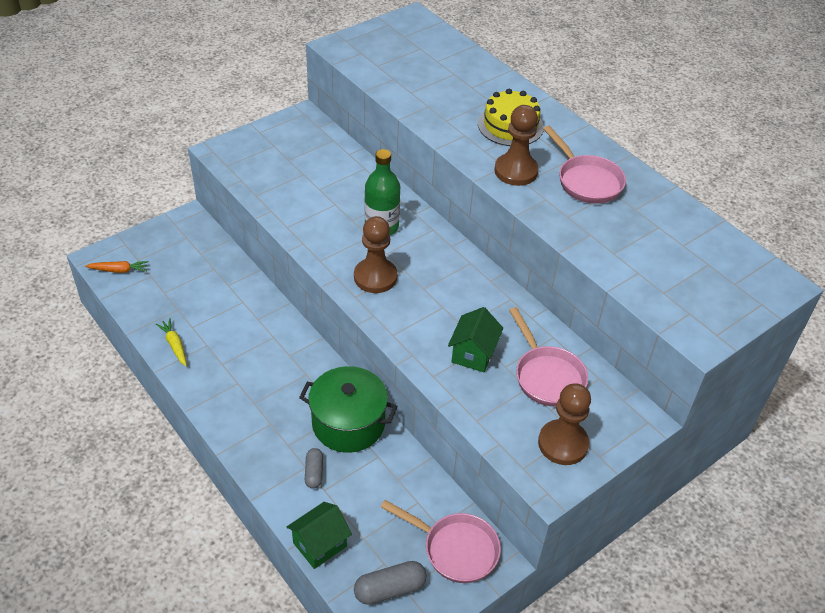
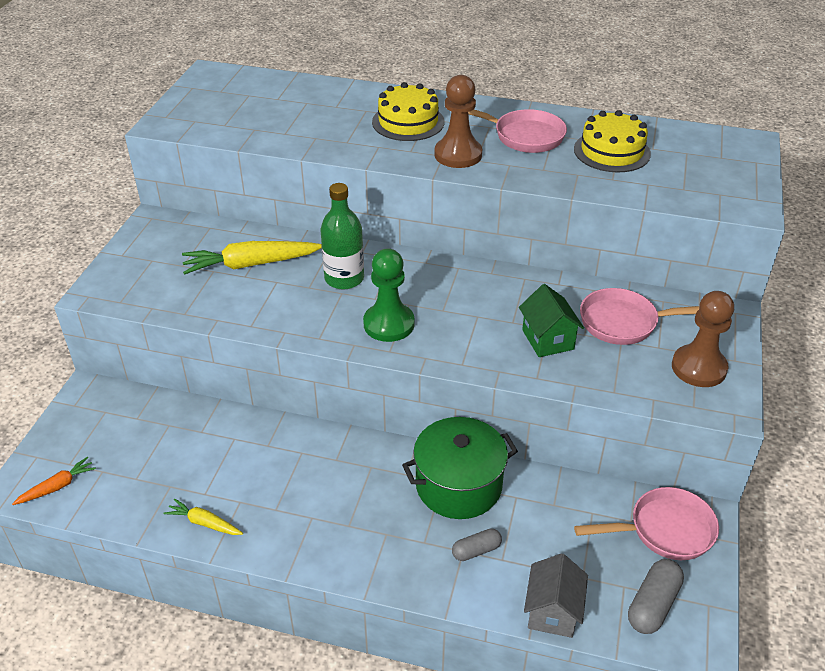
camera: 35 degrees left, 5 degrees down
green house [287,502,352,569] -> grey house [524,553,588,638]
grey capsule [305,448,323,489] -> grey capsule turned 75 degrees counterclockwise [452,529,502,561]
brown pawn [354,216,398,293] -> green pawn [363,248,415,342]
pink pan [509,307,588,407] -> pink pan turned 150 degrees clockwise [580,288,699,345]
none -> yellow carrot [182,241,322,275]
none -> yellow cake [574,110,651,172]

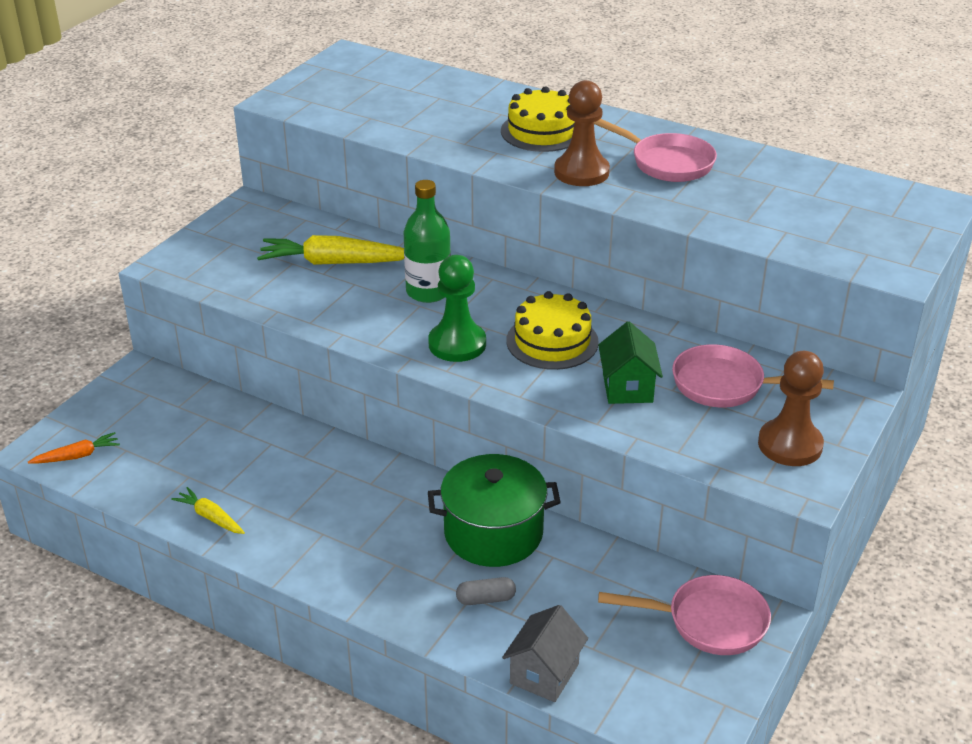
camera: 15 degrees right, 5 degrees down
yellow cake [574,110,651,172] -> yellow cake moved to [506,291,599,370]
grey capsule [628,559,684,634] -> none

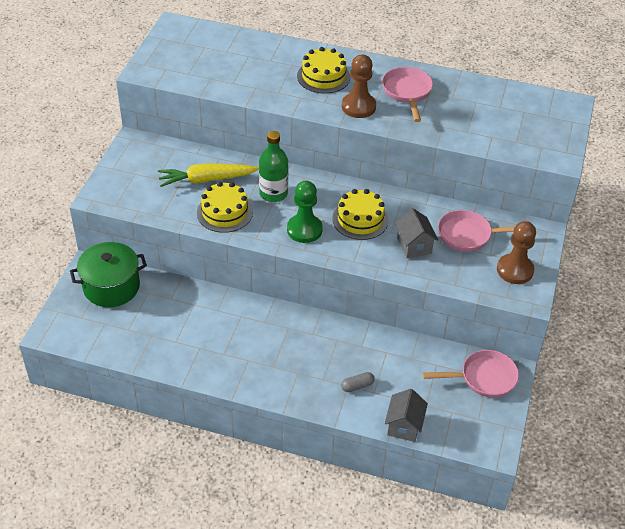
camera: 15 degrees left, 10 degrees up
orange carrot [28,432,120,464] -> none
yellow carrot [171,487,245,534] -> none
green pot [428,454,561,567] -> green pot moved to [70,242,147,307]
pink pan [594,119,717,182] -> pink pan turned 120 degrees counterclockwise [382,67,433,122]
green house [598,321,663,404] -> grey house [395,208,438,258]
none -> yellow cake [197,182,253,233]

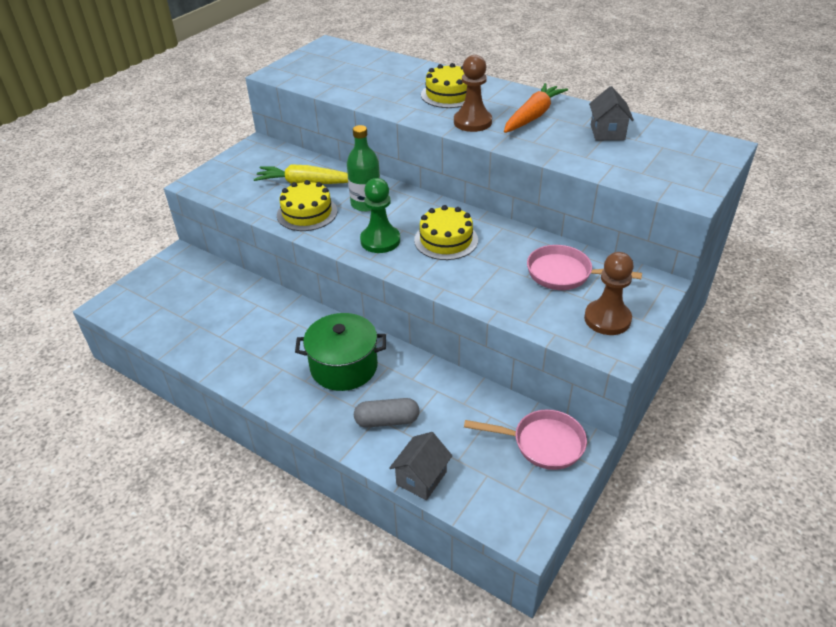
camera: 20 degrees right, 5 degrees down
green pot [70,242,147,307] -> green pot moved to [295,313,386,391]
grey capsule [341,372,375,392] -> grey capsule [354,398,419,428], size x1.55
pink pan [382,67,433,122] -> orange carrot [504,83,568,133]
grey house [395,208,438,258] -> grey house moved to [589,86,634,141]

